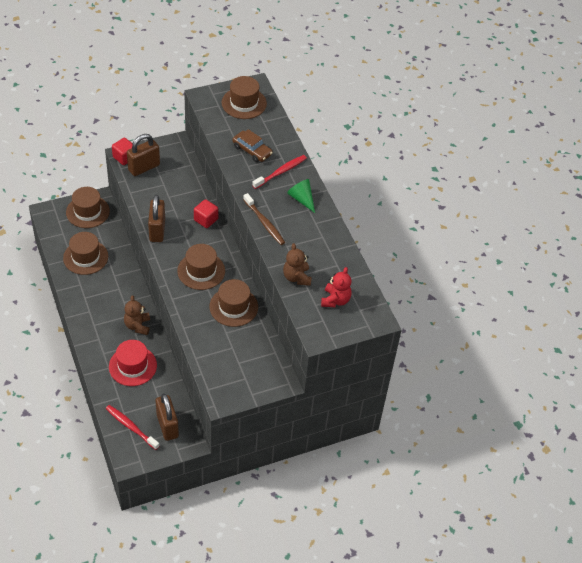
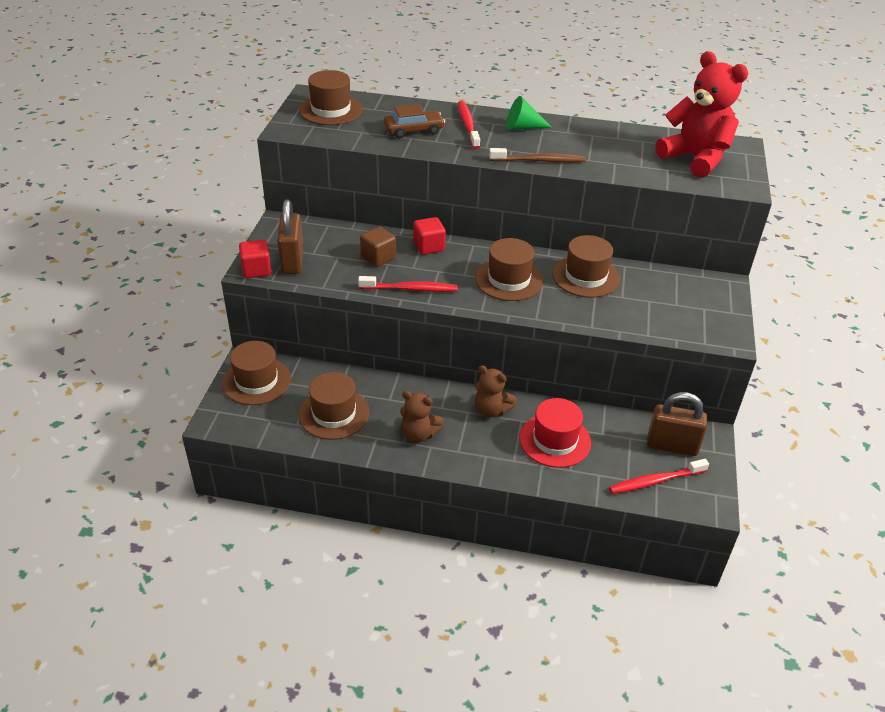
camera: 55 degrees left, 10 degrees down
brown padlock [148,195,165,242] -> red toothbrush [358,276,458,292]
brown teddy bear [283,243,312,286] -> brown teddy bear moved to [400,391,444,442]
red teddy bear [321,267,352,307] -> red teddy bear [655,51,748,178], size x1.78
none -> brown cube [360,226,396,267]

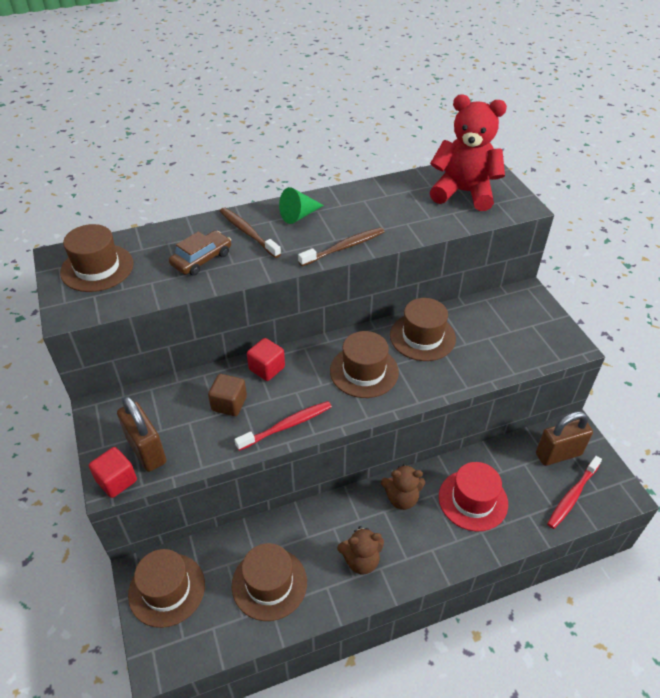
camera: 30 degrees left, 5 degrees up
red toothbrush [458,101,480,149] -> brown toothbrush [220,208,281,258]

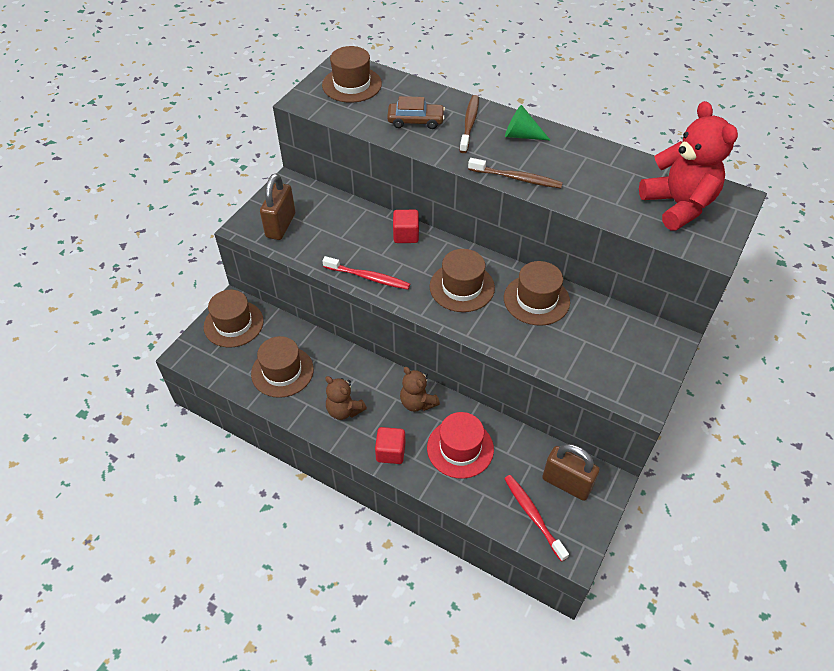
camera: 50 degrees right, 5 degrees up
red cube [89,447,137,498] -> red cube moved to [375,427,405,464]
brown cube [208,374,247,416] -> none
red toothbrush [547,456,602,529] -> red toothbrush turned 60 degrees clockwise [504,475,569,562]

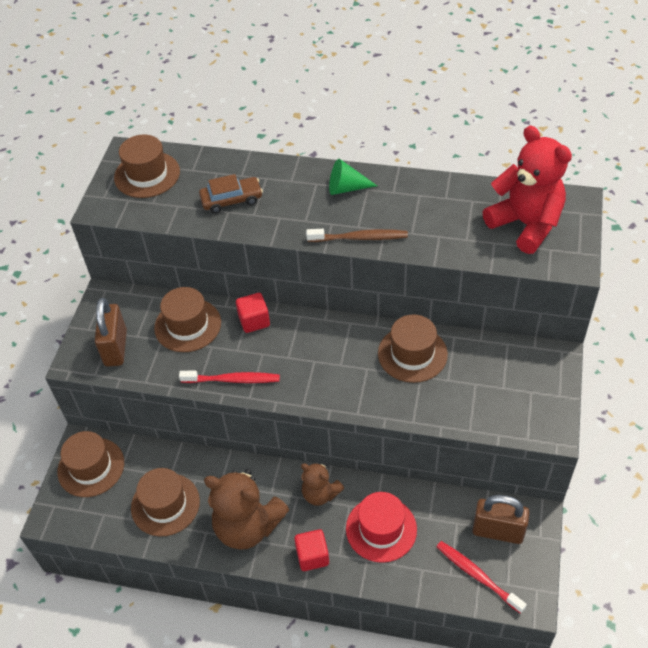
camera: 15 degrees left, 0 degrees up
brown teddy bear [325,376,367,420] -> brown teddy bear [204,469,289,550], size x1.78
brown hat [430,249,495,312] -> brown hat moved to [154,287,221,352]
brown toothbrush [460,95,479,153] -> none

